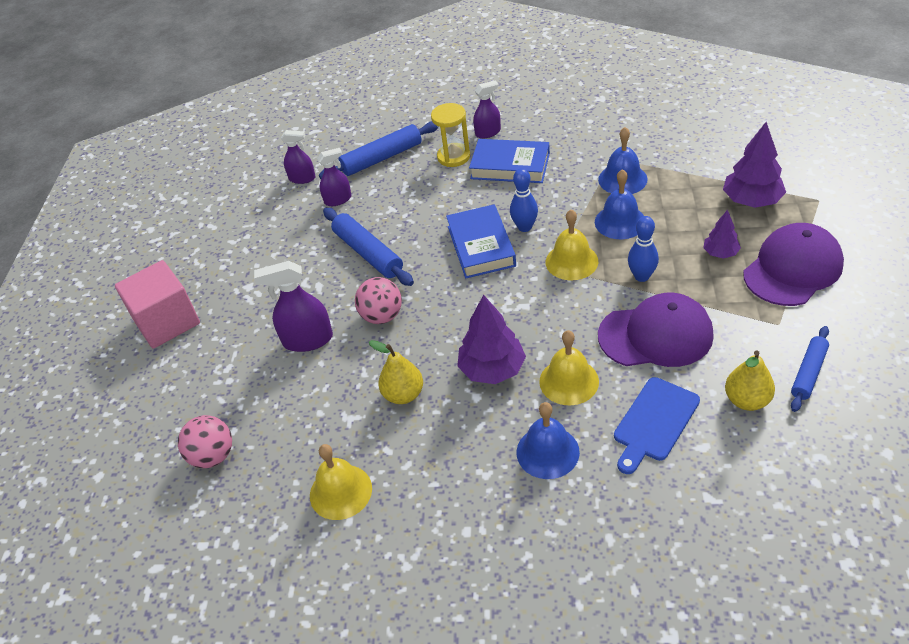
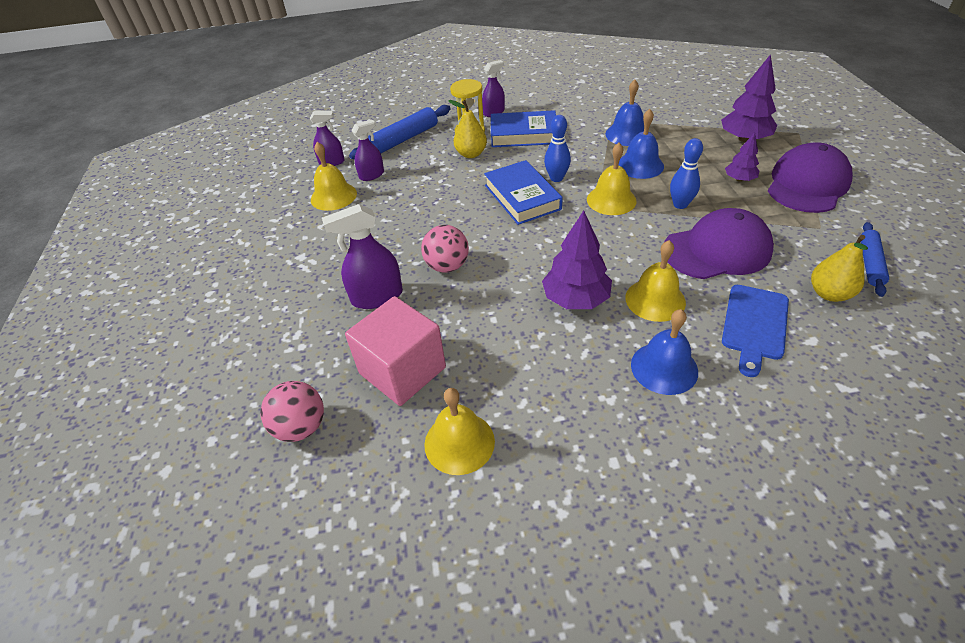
camera: 15 degrees left, 0 degrees up
pink cube [115,260,200,349] -> pink cube moved to [345,296,446,406]
blue rolling pin [323,208,414,286] -> none
yellow pear [369,340,423,404] -> yellow pear moved to [448,100,487,158]
none -> yellow bell [311,142,357,211]

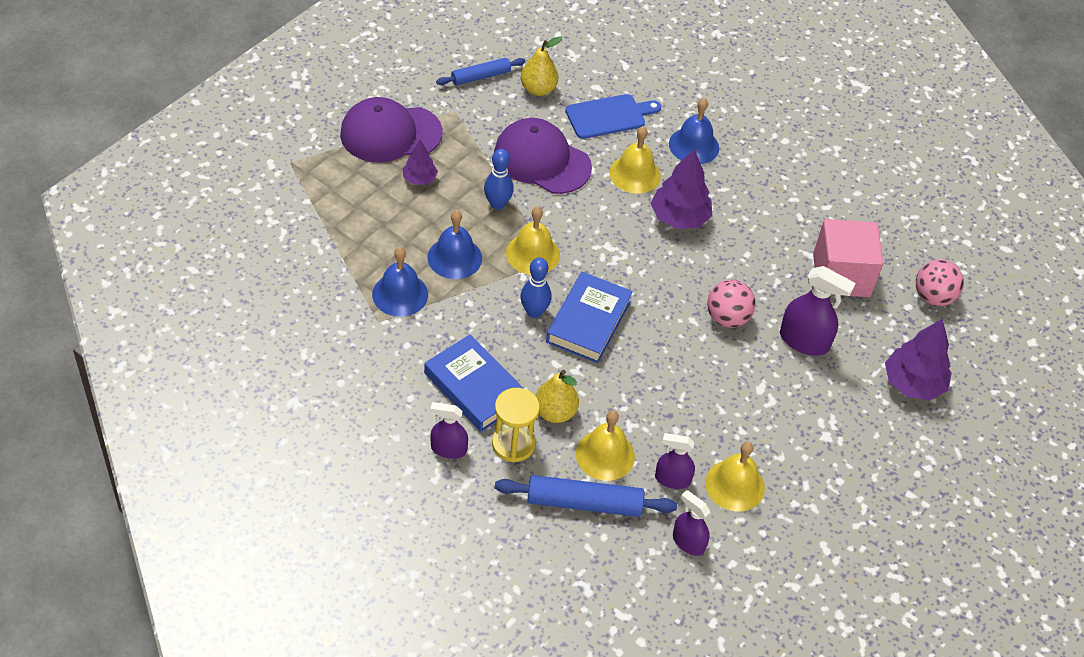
camera: 140 degrees left, 5 degrees up
yellow bell [424,388,495,475] -> yellow bell moved to [576,410,635,481]
purple tree [721,54,777,142] -> purple tree moved to [885,319,952,400]

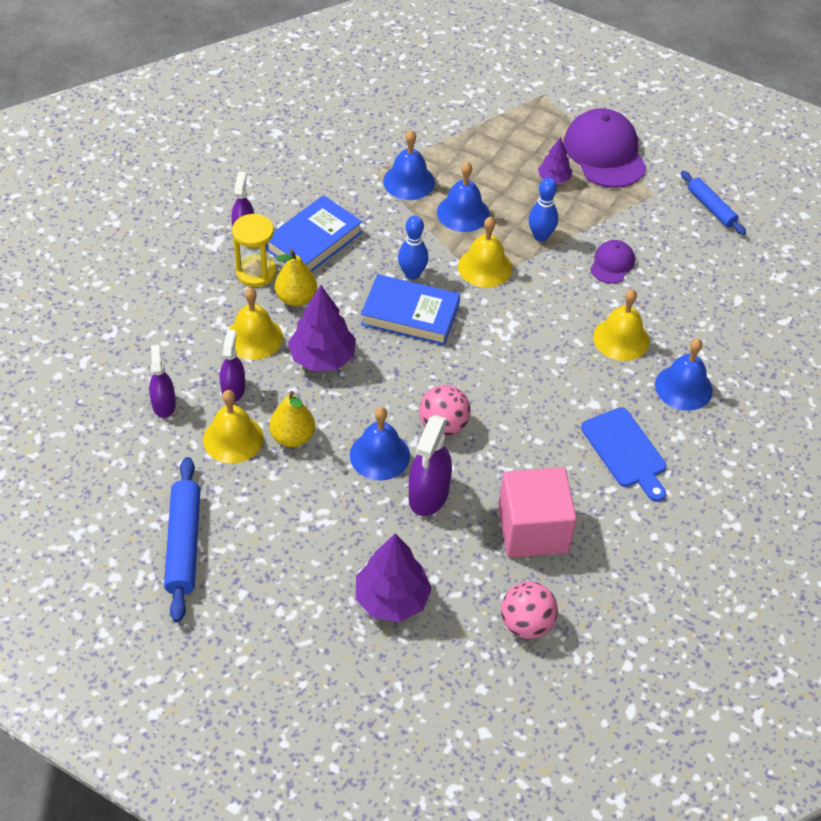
camera: 85 degrees right, 0 degrees up
purple cap [494,118,592,194] -> purple cap [590,240,635,283], size x0.51
blue rolling pin [495,475,677,517] -> blue rolling pin moved to [164,457,201,623]
yellow pear [521,36,562,96] -> yellow pear moved to [269,391,315,447]
blue cutting board [565,94,661,139] -> blue cutting board moved to [581,407,666,502]
purple tree [651,149,712,229] -> purple tree moved to [288,285,356,371]
purple spray bottle [673,490,710,556] -> purple spray bottle turned 45 degrees counterclockwise [149,345,176,418]
none -> blue bell [350,407,410,480]

